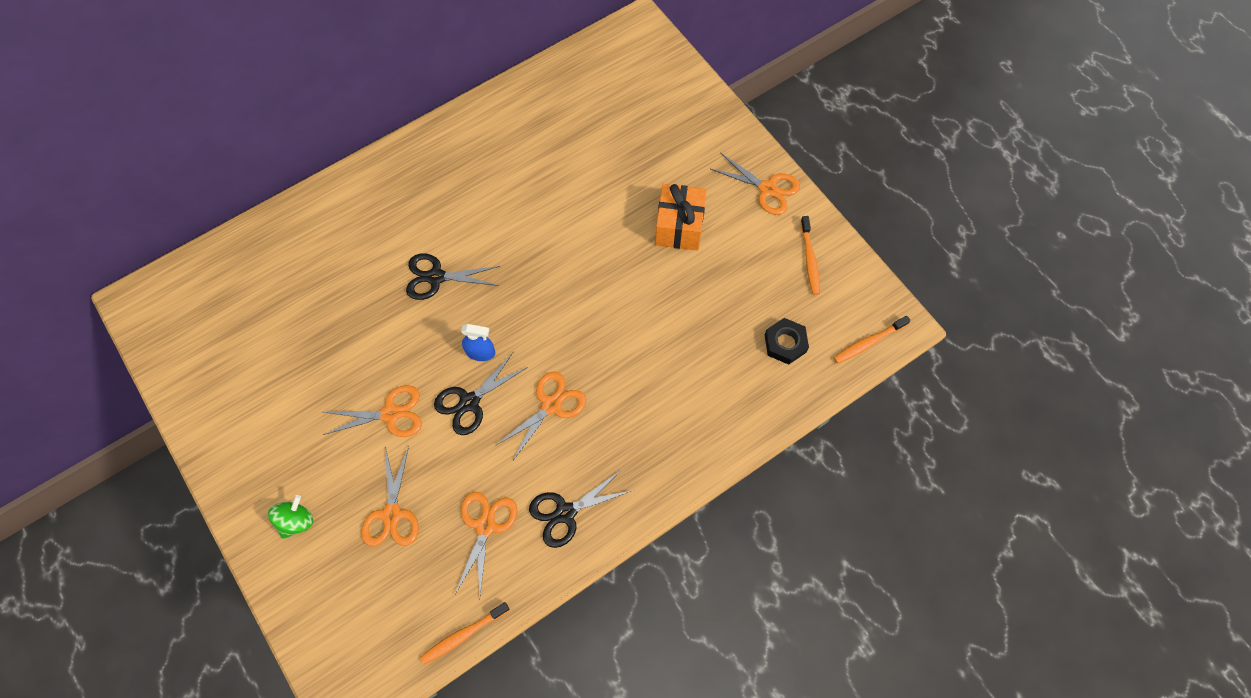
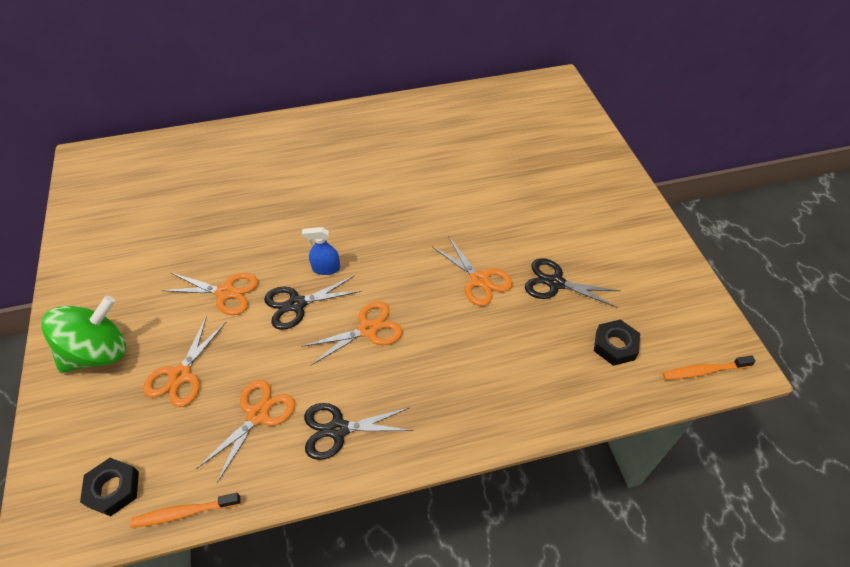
camera: 20 degrees right, 15 degrees down
green spinning top [268,495,313,539] -> green spinning top [41,296,126,373], size x1.88
black scissors [406,253,500,300] -> black scissors moved to [525,258,620,308]
blue spray bottle [461,324,495,361] -> blue spray bottle turned 150 degrees clockwise [302,227,340,275]
orange gift [655,184,706,251] -> none
orange scissors [711,153,800,215] -> orange scissors moved to [433,236,513,306]
orange toothbrush [801,216,820,295] -> none
none -> black nut [80,458,139,516]

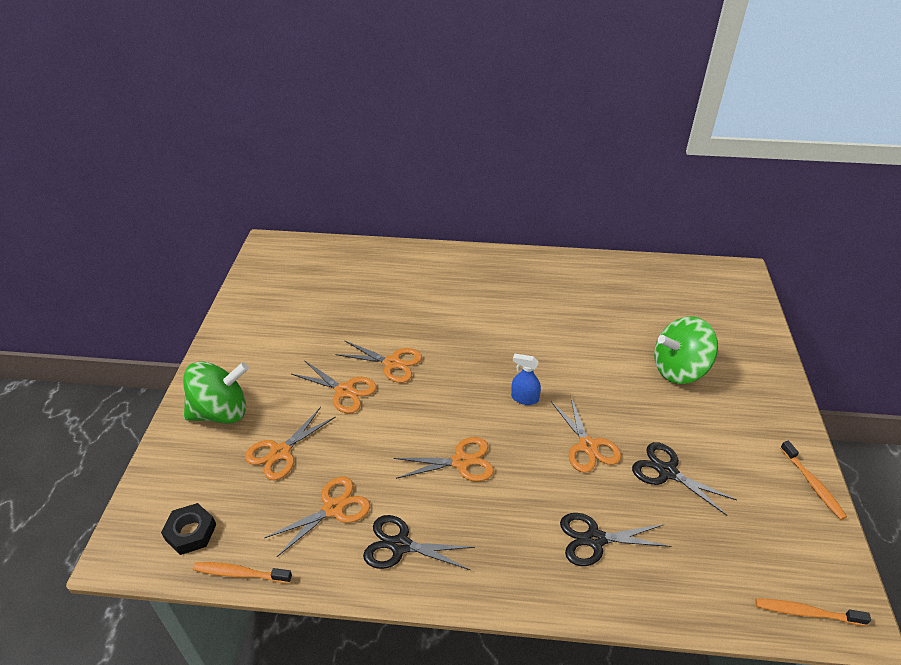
camera: 20 degrees right, 10 degrees down
black scissors [264,276,362,330] -> black scissors moved to [560,513,671,566]
blue spray bottle [302,227,340,275] -> blue spray bottle moved to [511,354,541,405]
black nut [594,319,640,366] -> none
none -> orange scissors [335,340,422,383]
none -> green spinning top [654,316,718,384]
none -> orange toothbrush [780,441,847,520]

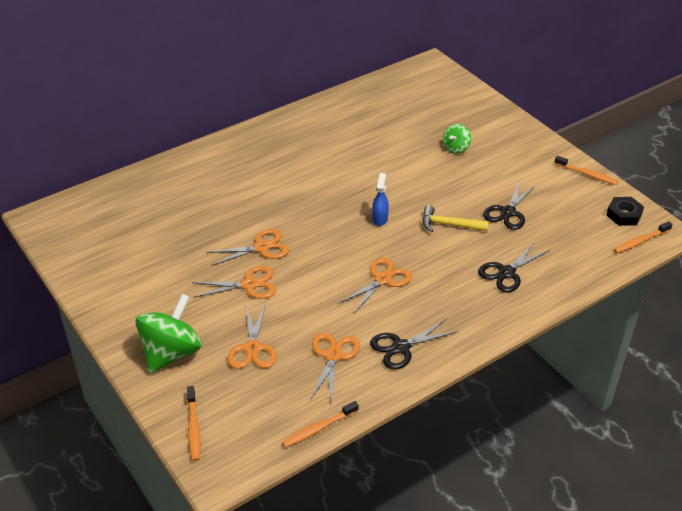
camera: 40 degrees left, 0 degrees up
black nut [161,503,216,555] -> black nut moved to [606,197,644,226]
blue spray bottle [511,354,541,405] -> blue spray bottle turned 120 degrees clockwise [372,173,389,226]
orange scissors [551,395,621,473] -> yellow hammer [423,205,489,232]
black scissors [632,442,737,516] -> black scissors turned 60 degrees counterclockwise [483,180,536,230]
green spinning top [654,316,718,384] -> green spinning top [443,124,471,154], size x0.53
none -> orange toothbrush [187,386,201,461]

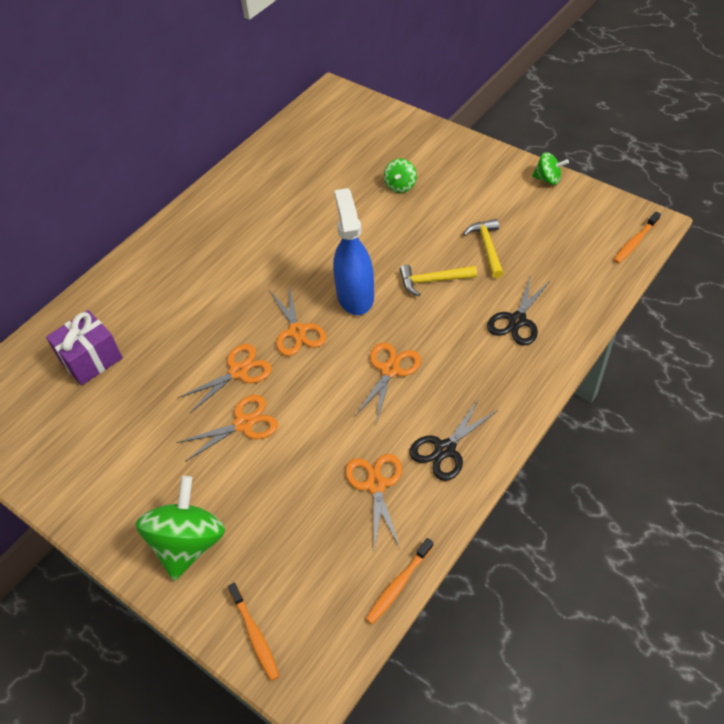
camera: 15 degrees left, 10 degrees up
orange scissors [228,304,277,369] -> orange scissors moved to [270,285,326,356]
blue spray bottle [372,173,389,226] -> blue spray bottle [333,188,374,315], size x2.05
black scissors [483,180,536,230] -> yellow hammer [463,219,504,278]
orange toothbrush [554,156,619,185] -> green spinning top [532,152,569,185]
black nut [606,197,644,226] -> none
none -> purple gift [46,310,123,385]

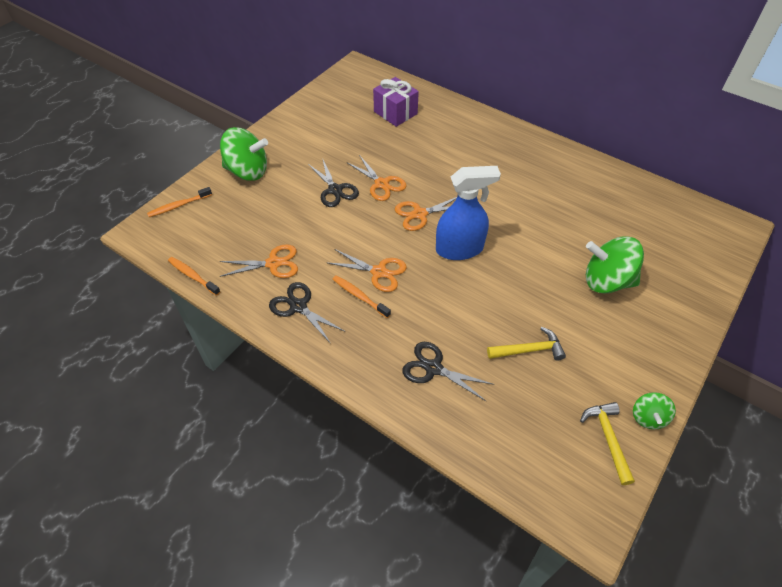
camera: 85 degrees right, 0 degrees up
orange scissors [176,395,278,462] -> black scissors [308,158,359,207]
green spinning top [384,159,417,193] -> green spinning top [586,236,644,294], size x1.88
yellow hammer [400,265,477,296] -> yellow hammer moved to [580,402,635,485]
orange toothbrush [613,212,661,264] -> orange toothbrush moved to [333,275,391,318]

